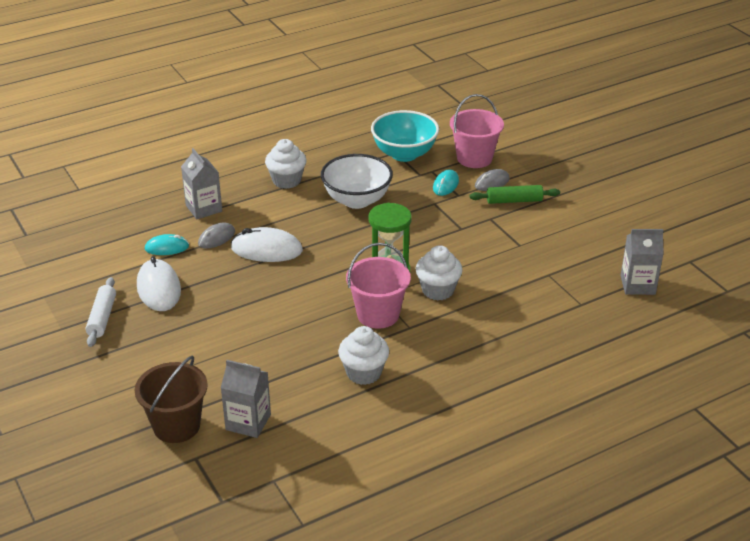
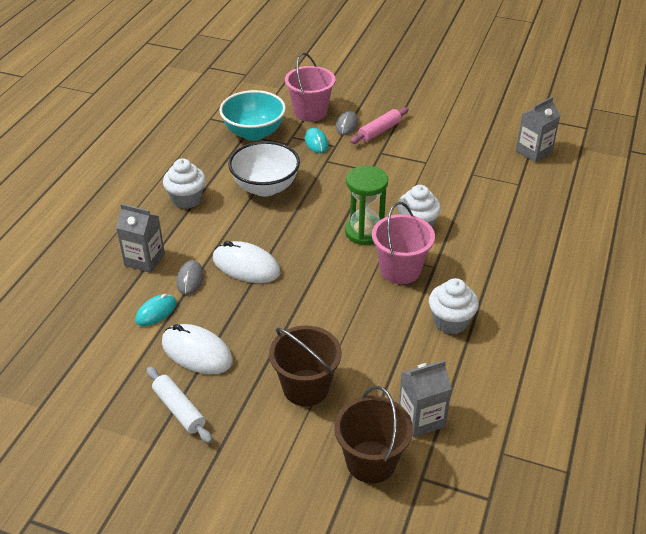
camera: 40 degrees left, 5 degrees up
white mouse [231,227,303,262] -> white mouse turned 60 degrees clockwise [213,241,280,283]
green rolling pin [469,185,560,204] -> pink rolling pin [350,107,409,144]
none -> brown bucket [269,326,342,406]

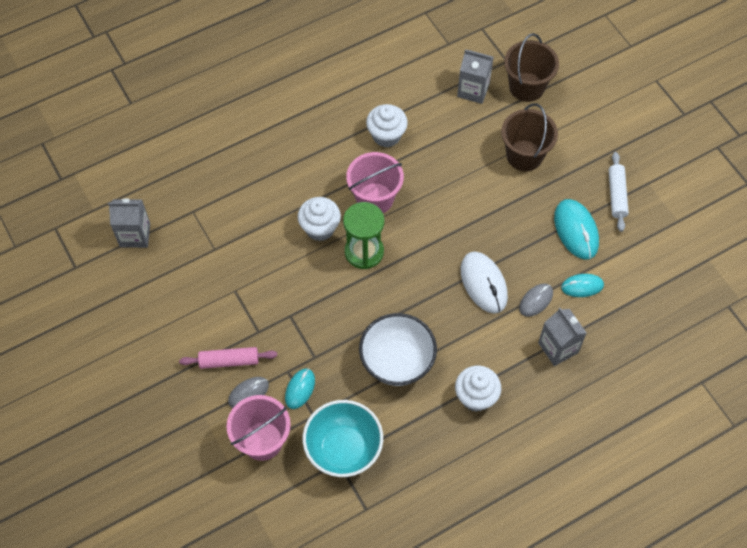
camera: 140 degrees left, 20 degrees up
white mouse [162,324,233,374] -> turquoise mouse [554,199,599,260]

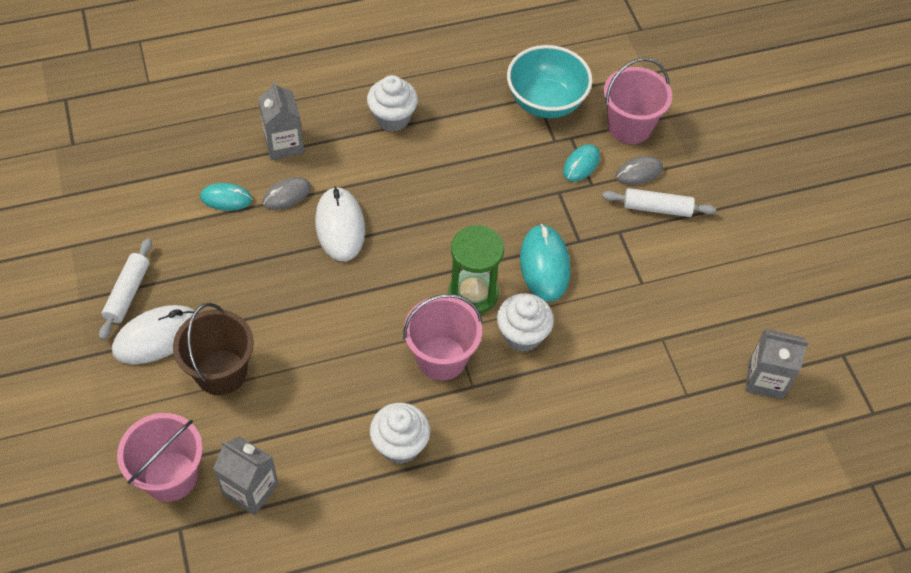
camera: 170 degrees left, 5 degrees down
pink rolling pin [179,347,277,369] -> white rolling pin [602,188,716,217]
white bowl [359,313,437,386] -> none
brown bucket [504,33,559,102] -> pink bucket [117,413,203,502]
turquoise mouse [554,199,599,260] -> turquoise mouse moved to [520,224,570,302]
none -> white mouse [112,305,198,364]

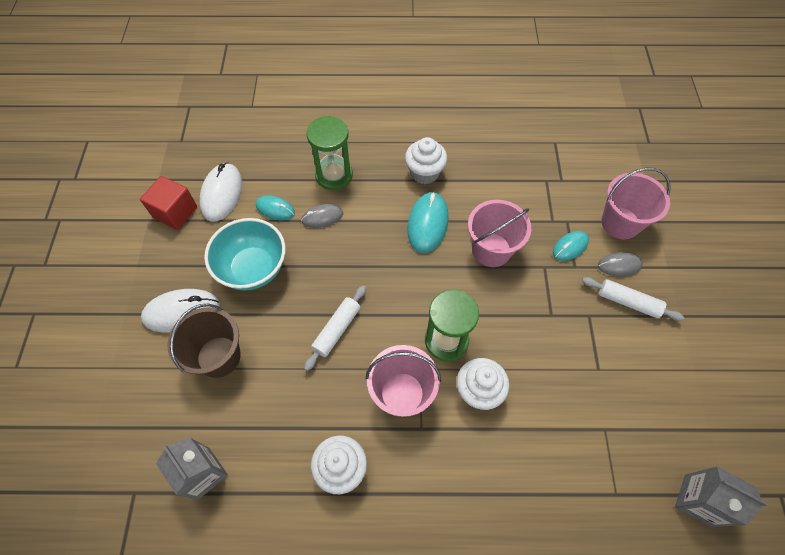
camera: 20 degrees right, 5 degrees up
white rolling pin [99,238,152,340] -> white rolling pin moved to [304,286,366,371]
pink bucket [117,413,203,502] -> pink bucket moved to [468,200,531,267]
grey carton [258,81,304,160] -> green hourglass [307,116,353,190]
white mouse [315,186,365,262] -> white mouse moved to [199,162,242,222]
turquoise bowl [507,45,593,118] -> turquoise bowl moved to [204,218,286,290]
turquoise mouse [520,224,570,302] -> turquoise mouse moved to [407,191,449,253]
none -> red cube [140,176,197,230]

